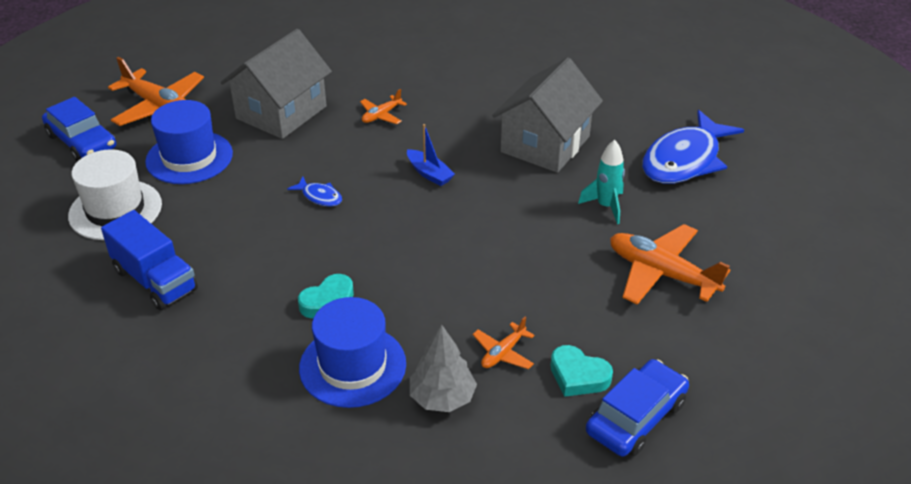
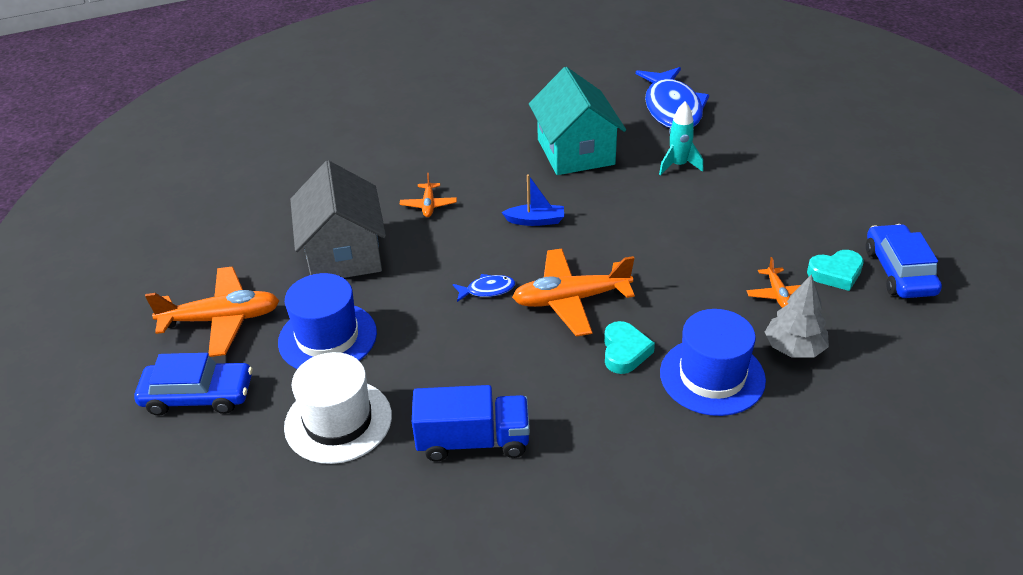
camera: 45 degrees left, 0 degrees up
grey house [492,57,603,173] -> turquoise house [529,67,626,175]
orange plane [610,224,730,305] -> orange plane moved to [512,249,635,336]

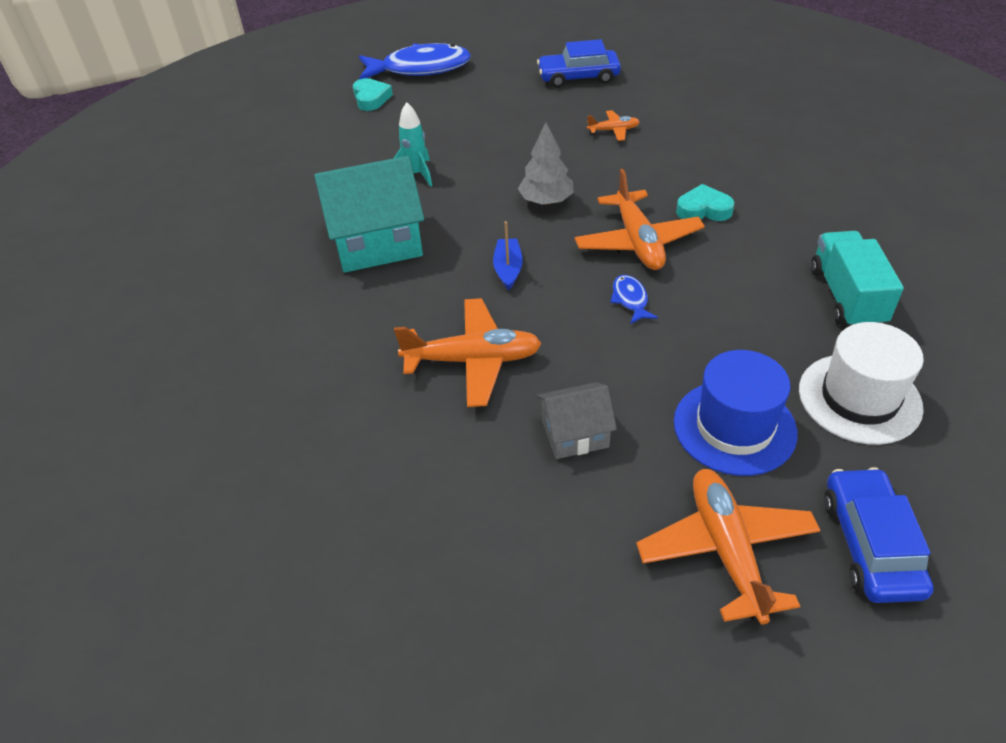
camera: 90 degrees left, 5 degrees up
grey house [290,160,386,278] -> grey house [537,382,617,459], size x0.55
orange plane [400,173,457,217] -> orange plane [394,298,542,407], size x1.98
blue truck [412,385,530,462] -> turquoise truck [811,231,904,326]
blue fish [636,67,709,128] -> blue fish moved to [359,43,471,79]
blue hat [660,309,766,416] -> none
grey tree [765,274,829,358] -> grey tree moved to [518,122,574,205]
turquoise heart [807,250,864,291] -> turquoise heart moved to [353,78,393,111]

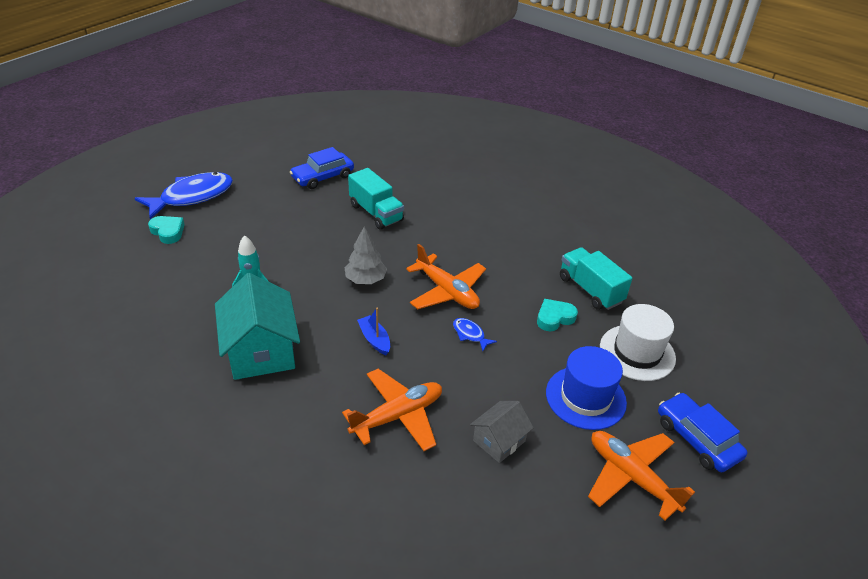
camera: 35 degrees left, 5 degrees down
turquoise house [314,156,424,273] -> turquoise house turned 60 degrees counterclockwise [215,273,300,380]
orange plane [587,110,640,141] -> turquoise truck [348,168,404,230]
turquoise heart [676,184,734,221] -> turquoise heart moved to [537,299,578,331]

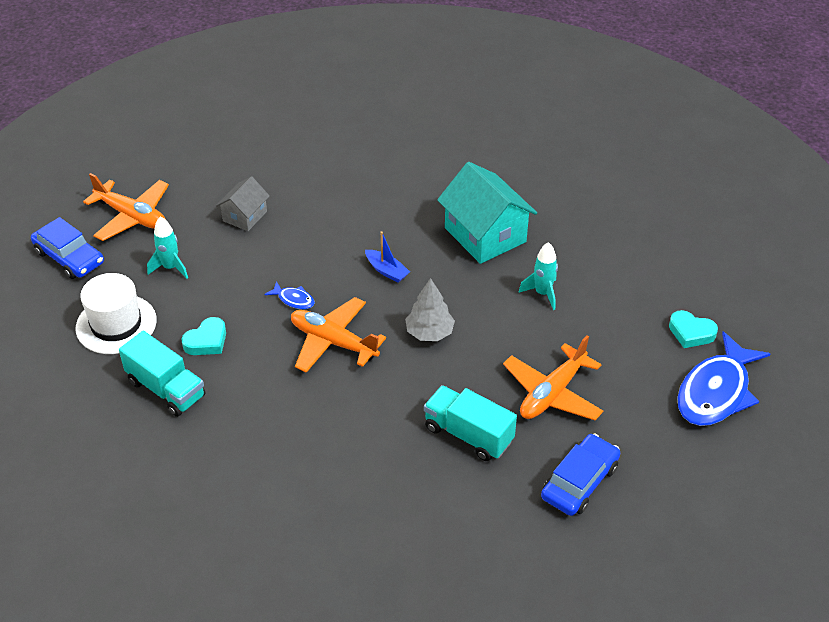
camera: 165 degrees right, 5 degrees up
orange plane [342,369,442,451] -> orange plane moved to [503,336,603,420]
blue hat [546,346,627,430] -> turquoise rocket [147,216,188,279]

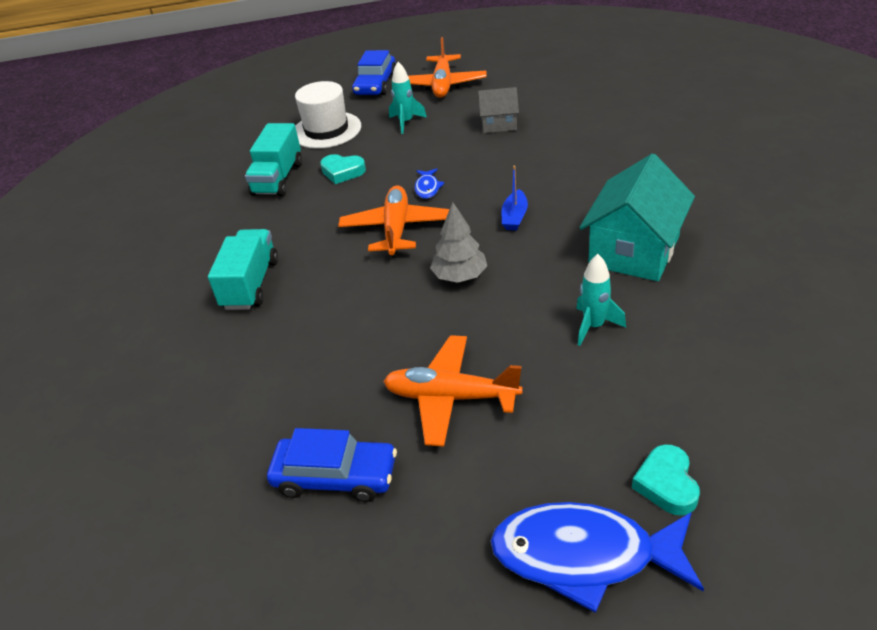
camera: 65 degrees right, 5 degrees down
turquoise truck [424,385,517,461] -> turquoise truck moved to [208,229,278,310]

